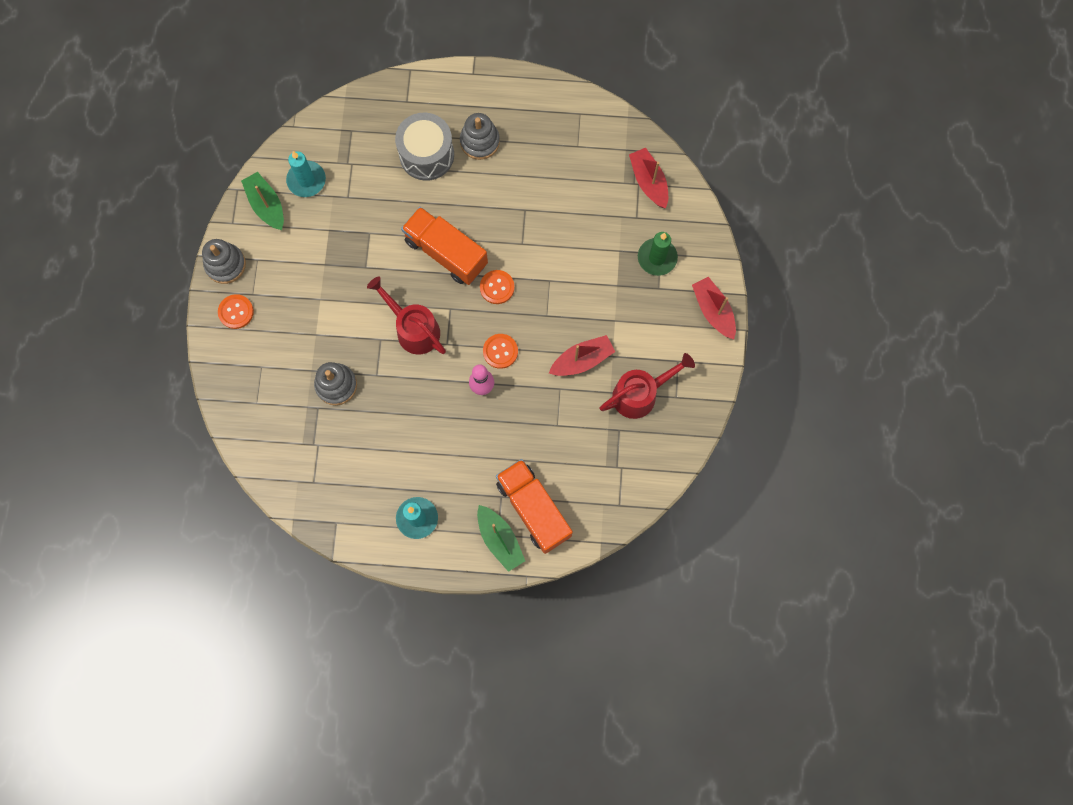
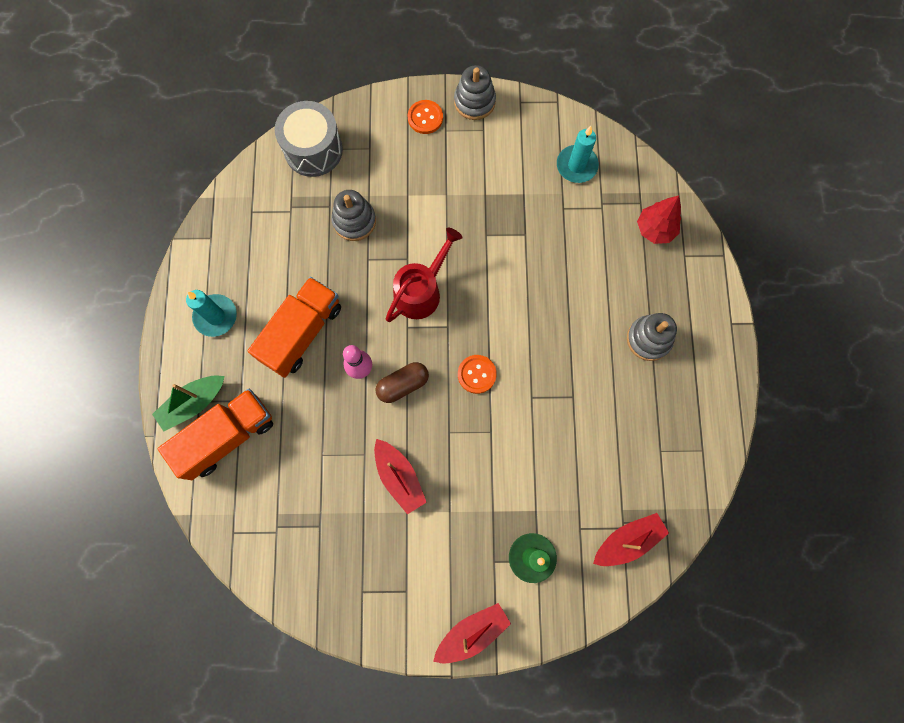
camera: 85 degrees right, 0 degrees up
green boat [241,172,284,230] -> none
grey drum [395,113,454,181] -> grey drum moved to [275,101,343,177]
orange truck [401,207,488,285] -> orange truck moved to [248,277,341,378]
orange button [483,334,518,369] -> brown capsule [376,362,429,403]
red watering can [599,353,695,419] -> none
none -> red tree [637,195,681,244]

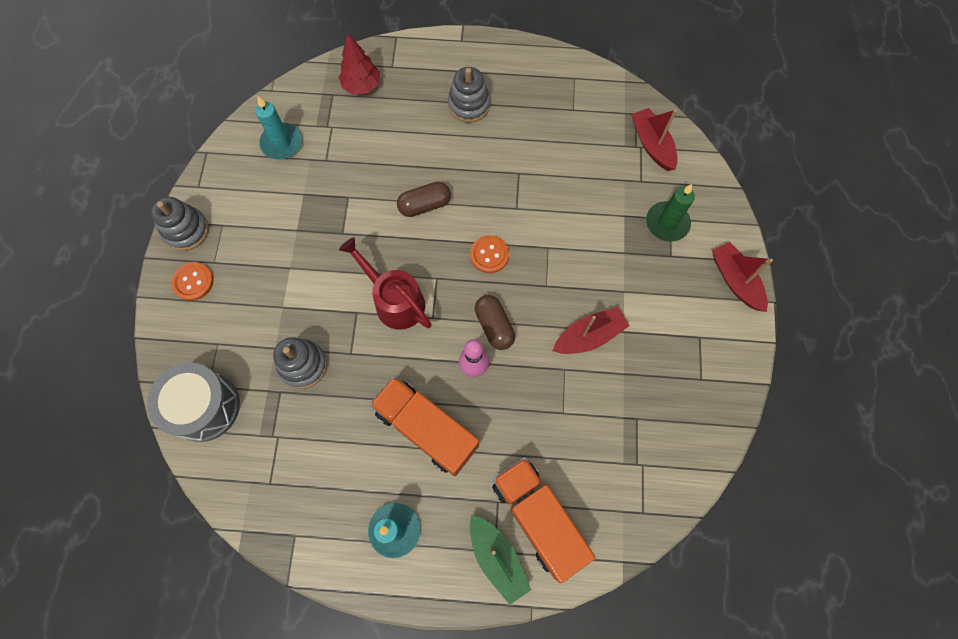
camera: 85 degrees left, 5 degrees down
none -> brown capsule [397,182,451,217]

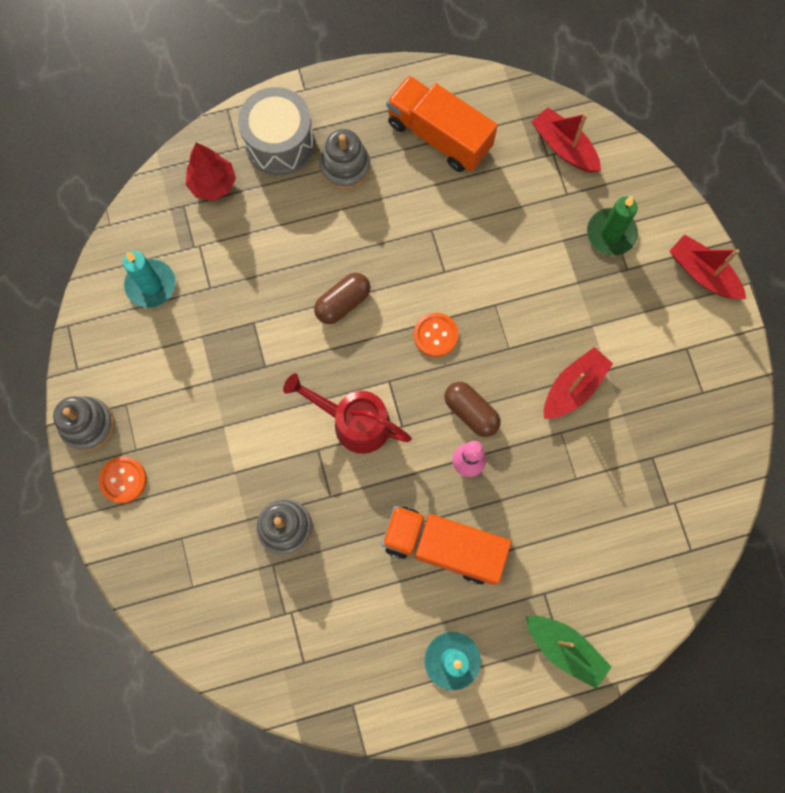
camera: 20 degrees left, 5 degrees up
grey drum [147,362,240,442] -> grey drum moved to [238,87,315,176]
orange truck [492,457,596,583] -> orange truck moved to [386,75,498,172]

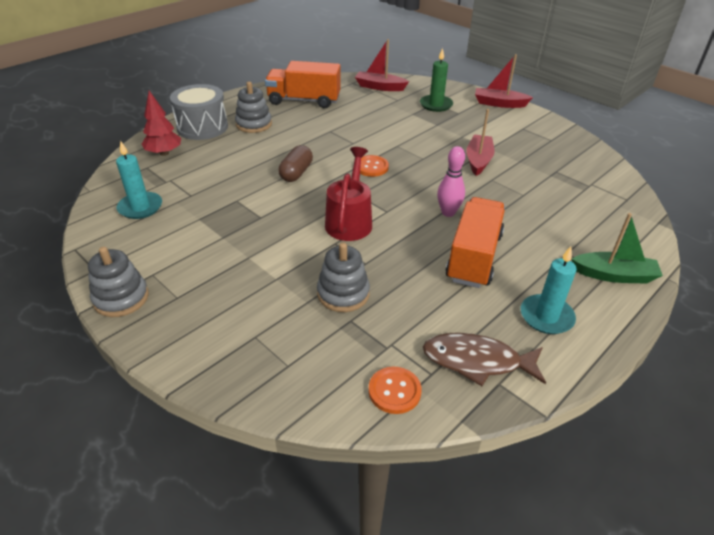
camera: 30 degrees left, 35 degrees down
orange button [99,456,146,503] -> orange button moved to [369,367,422,414]
red watering can [283,373,412,454] -> red watering can turned 105 degrees clockwise [325,147,372,241]
orange truck [382,506,511,585] -> orange truck turned 120 degrees clockwise [445,197,505,288]
brown capsule [445,382,500,437] -> none
none -> brown fish [423,333,546,386]

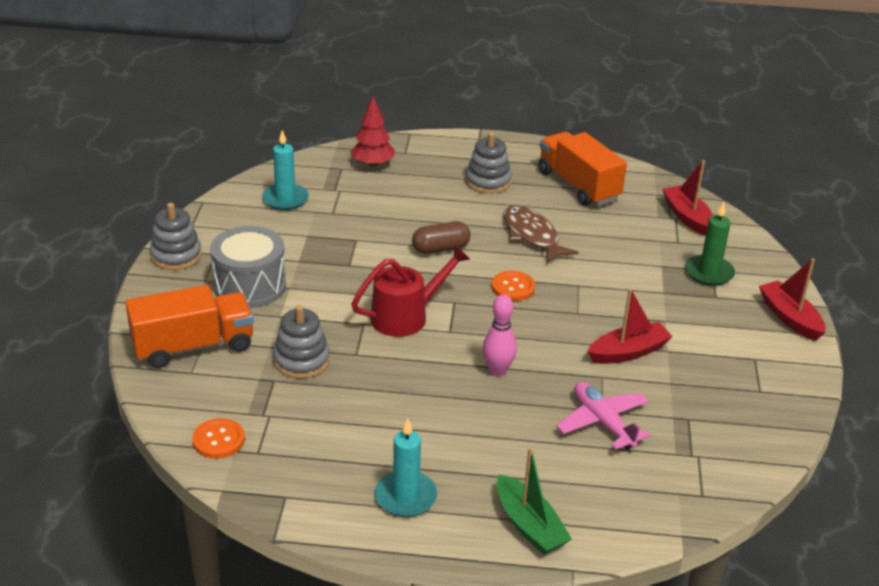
camera: 50 degrees right, 5 degrees down
grey drum [170,84,228,140] -> grey drum moved to [210,226,286,308]
brown fish [423,333,546,386] -> brown fish moved to [503,205,578,264]
orange truck [445,197,505,288] -> orange truck moved to [125,285,254,368]
none -> pink plane [556,382,650,450]

